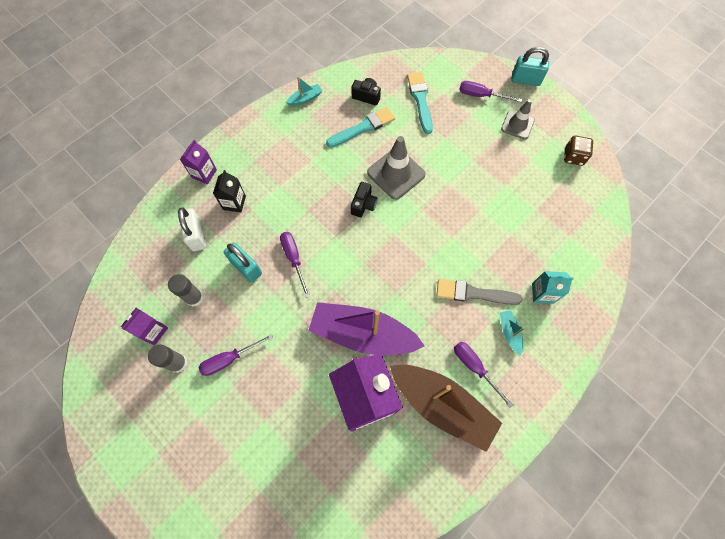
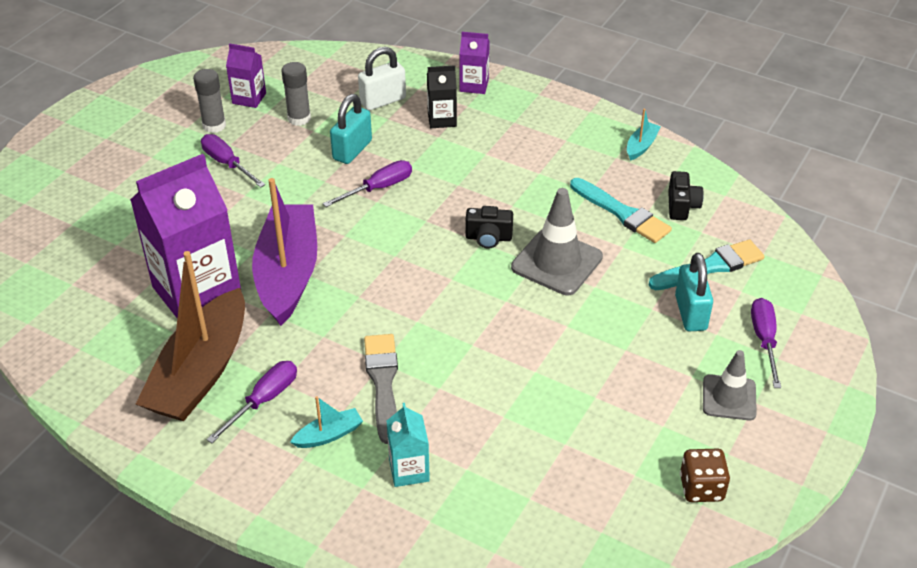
camera: 75 degrees right, 25 degrees down
turquoise boat [286,77,322,106] -> turquoise boat turned 105 degrees counterclockwise [627,108,661,161]
turquoise padlock [511,47,549,86] -> turquoise padlock moved to [675,253,713,331]

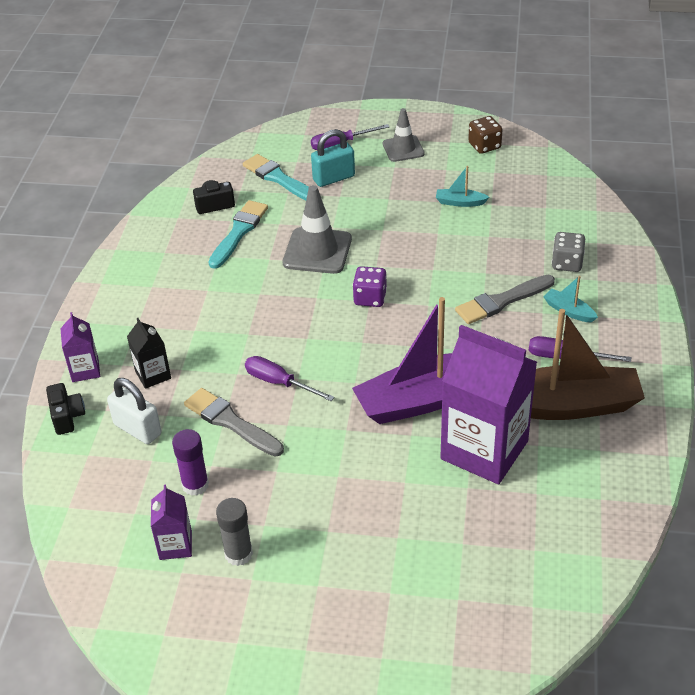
camera: 110 degrees left, 0 degrees up
purple screwdriver [201,134,265,188] -> none
grey glue stick [282,62,311,126] -> purple glue stick [172,429,209,496]
turquoise padlock [330,94,372,164] -> grey brush [184,388,284,457]
turquoise carton [387,403,430,487] -> grey dice [551,232,585,272]
black camera [465,206,513,249] -> black camera moved to [46,383,85,435]
turquoise boat [627,108,661,161] -> turquoise boat moved to [436,166,489,207]
none -> purple dice [353,266,387,307]

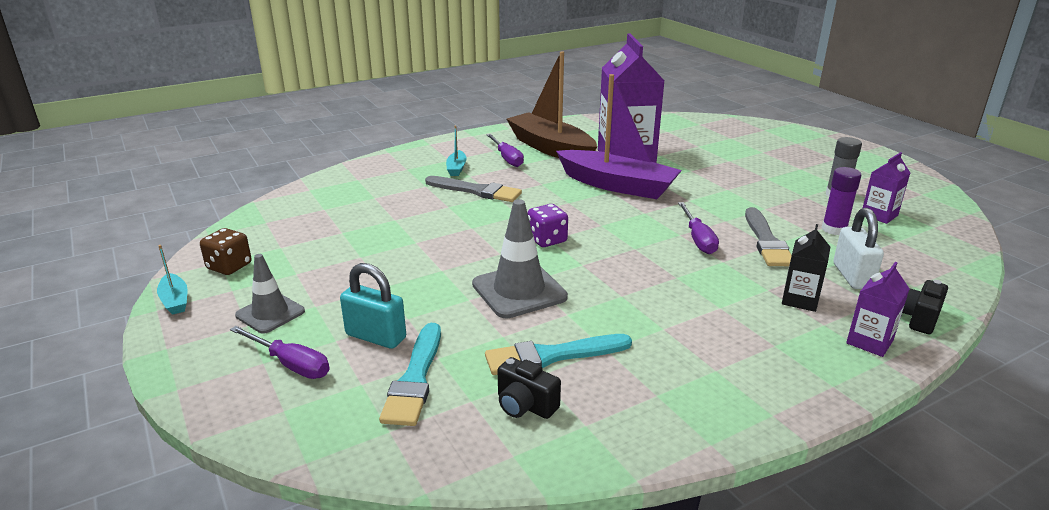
camera: 130 degrees left, 15 degrees down
turquoise boat [436,166,489,207] -> turquoise boat moved to [157,245,187,315]
grey dice [551,232,585,272] -> none

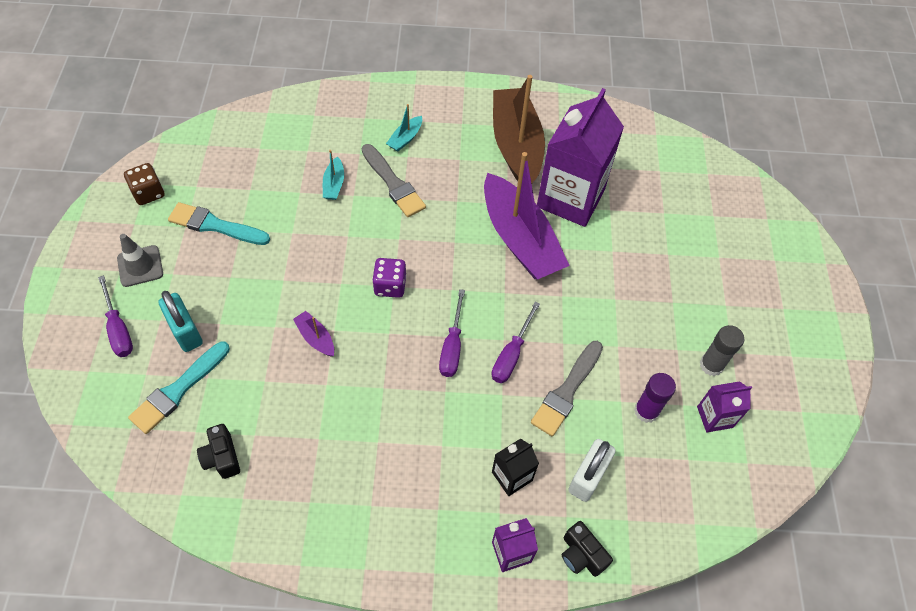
camera: 30 degrees right, 30 degrees up
turquoise boat [157,245,187,315] -> turquoise boat moved to [323,150,344,200]
grey traffic cone [472,199,568,318] -> purple boat [293,311,334,357]
turquoise brush [485,334,632,375] -> turquoise brush moved to [168,202,270,245]
purple screwdriver [486,134,524,167] -> purple screwdriver moved to [439,289,465,377]
black camera [902,280,948,334] -> black camera turned 105 degrees counterclockwise [562,521,613,577]

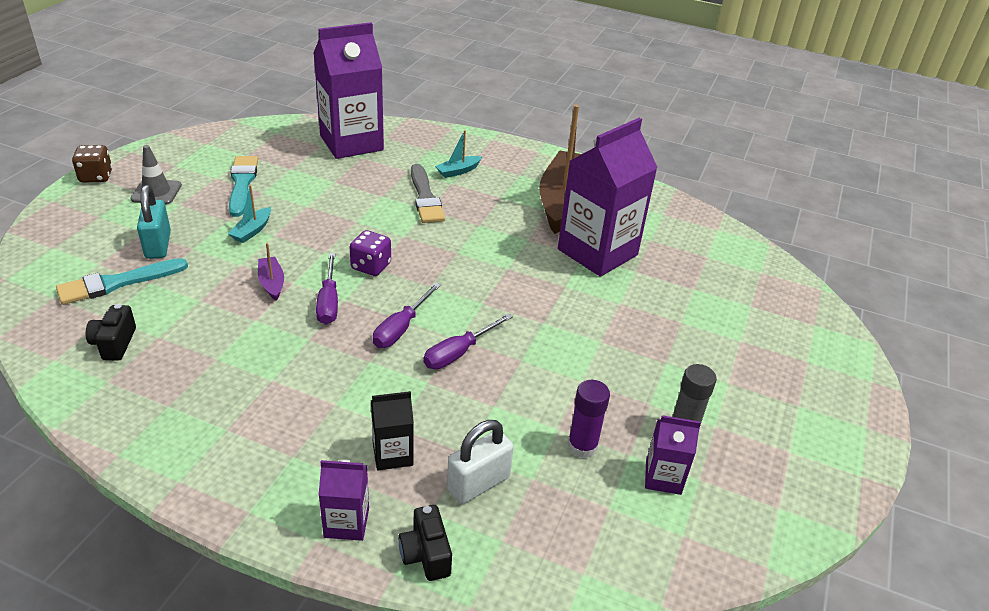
camera: 20 degrees right, 20 degrees down
purple screwdriver [98,275,133,357] -> purple screwdriver moved to [316,253,338,325]
brown dice [124,163,164,205] -> brown dice moved to [72,145,112,183]
turquoise brush [168,202,270,245] -> turquoise brush turned 45 degrees clockwise [229,156,258,217]
turquoise boat [323,150,344,200] -> turquoise boat moved to [228,185,271,243]
purple boat [484,152,570,279] -> none
grey brush [531,341,603,436] -> none
none -> purple carton [313,22,384,159]

